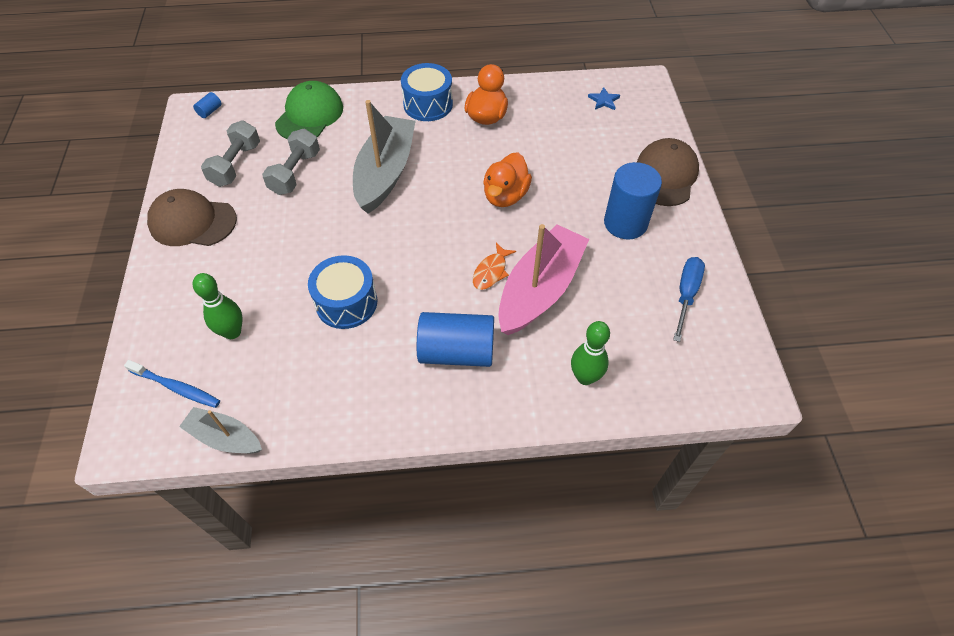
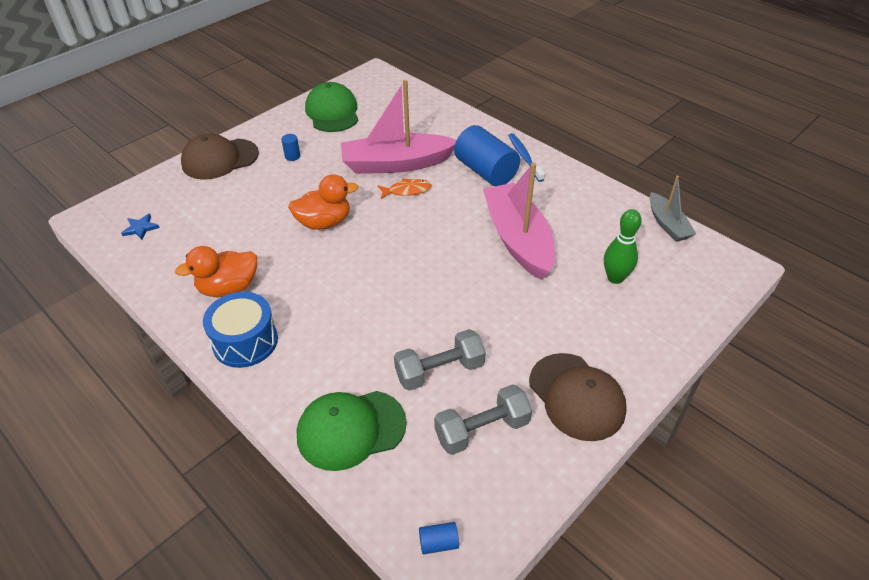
camera: 130 degrees left, 10 degrees down
blue toothbrush [124,360,220,408] -> blue toothbrush moved to [508,133,545,182]
blue drum [308,255,377,329] -> pink boat [483,163,555,280]
grey boat [353,100,416,213] -> none
green bowling pin [571,321,610,385] -> none
blue cylinder [604,162,662,240] -> blue cylinder [281,134,300,161], size x0.41
blue screwdriver [673,257,705,342] -> green cap [305,82,358,132]

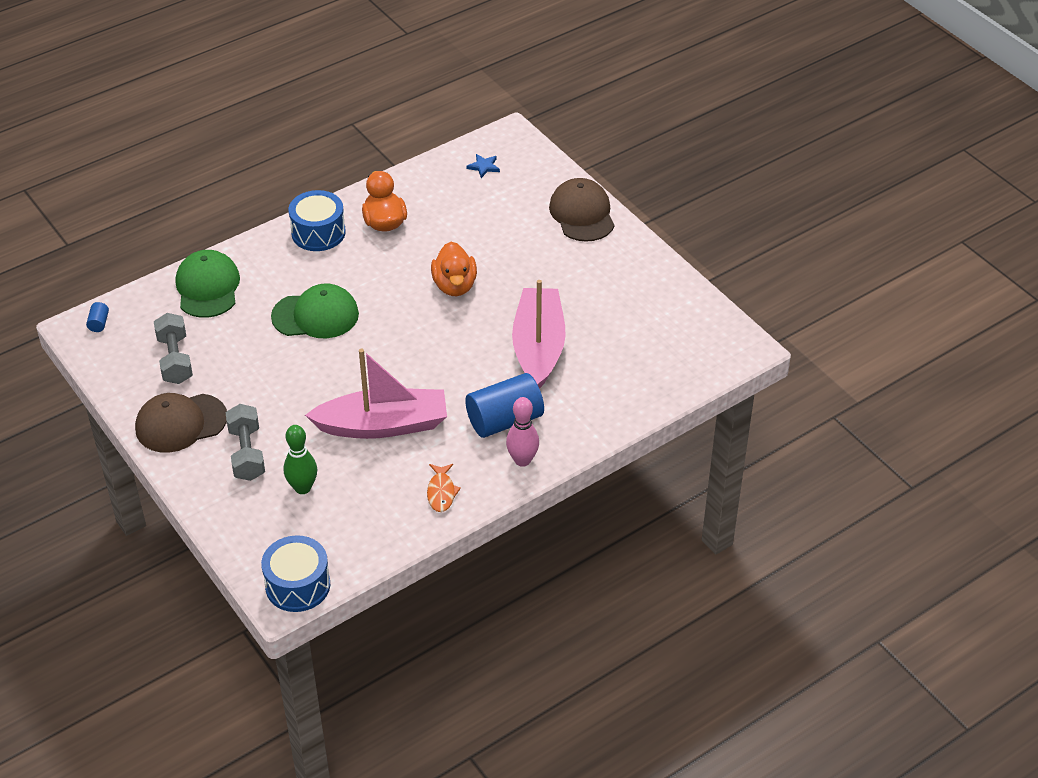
camera: 100 degrees right, 0 degrees up
blue cylinder [281,134,300,161] -> none
green cap [305,82,358,132] -> green cap moved to [271,283,359,338]
orange fish [378,178,431,199] -> orange fish moved to [427,464,461,512]
grey dumbbell [394,329,486,391] -> grey dumbbell moved to [226,404,265,481]
blue toothbrush [508,133,545,182] -> pink bowling pin [506,397,539,467]
grey boat [650,176,696,242] -> none
none -> blue drum [261,535,330,612]

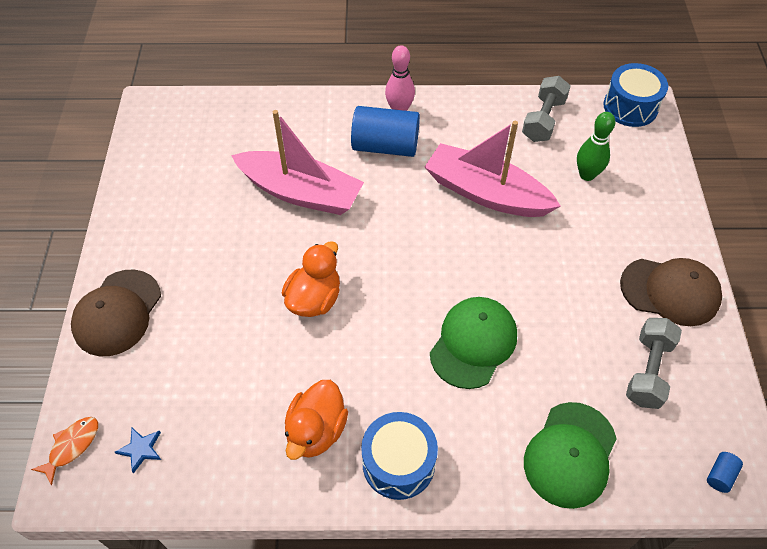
camera: 145 degrees left, 10 degrees up
grey dumbbell [226,404,265,481] -> grey dumbbell moved to [522,76,570,142]
green cap [271,283,359,338] -> green cap turned 90 degrees clockwise [430,297,517,389]
orange fish [427,464,461,512] -> orange fish moved to [31,417,98,486]
pink boat [512,280,566,389] -> pink boat turned 105 degrees counterclockwise [231,110,364,215]

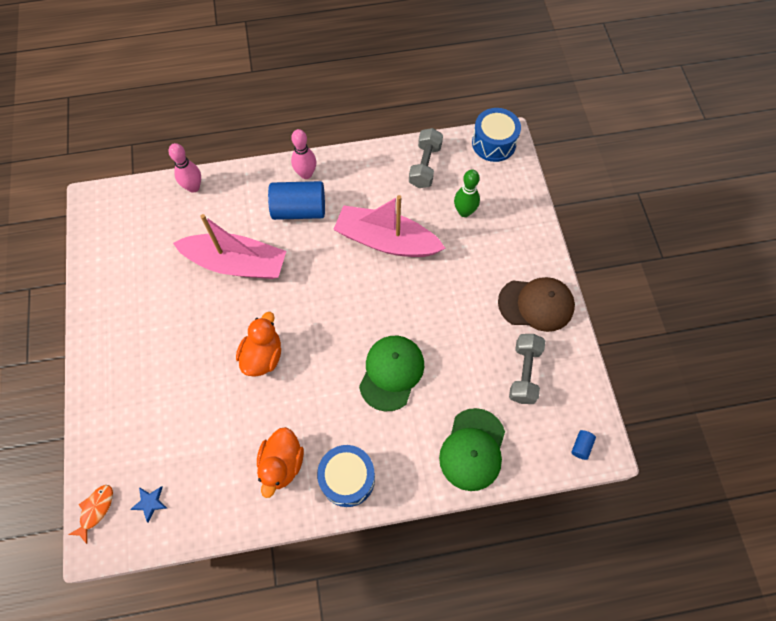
camera: 10 degrees left, 10 degrees up
brown cap [71,270,161,356] -> none
none -> pink bowling pin [168,143,201,193]

